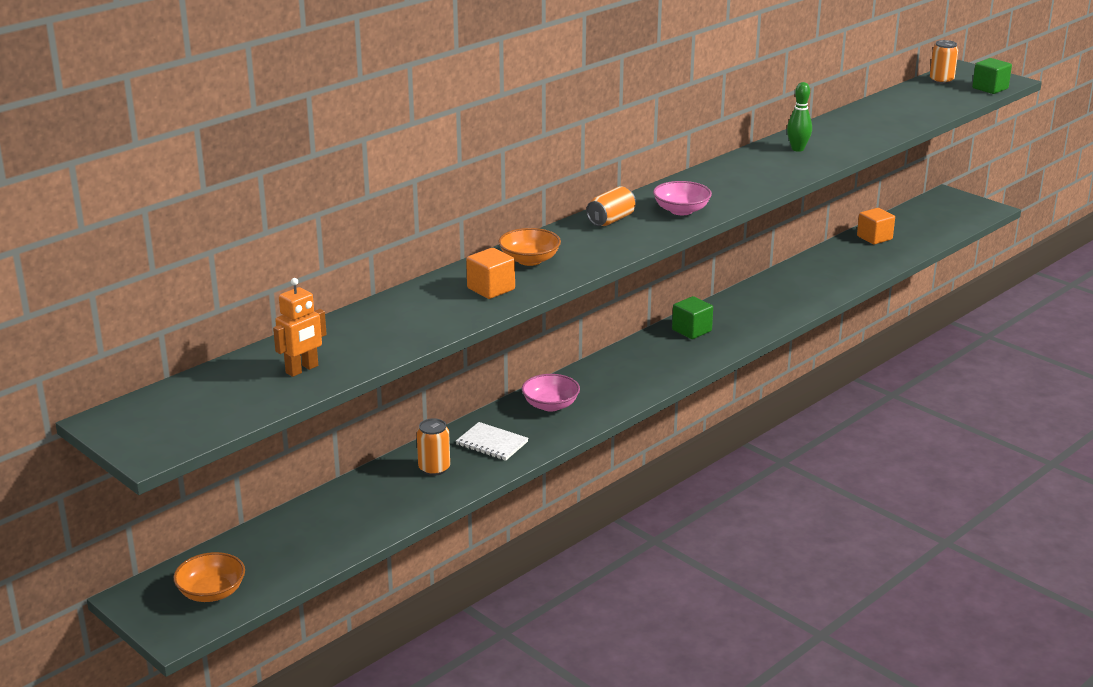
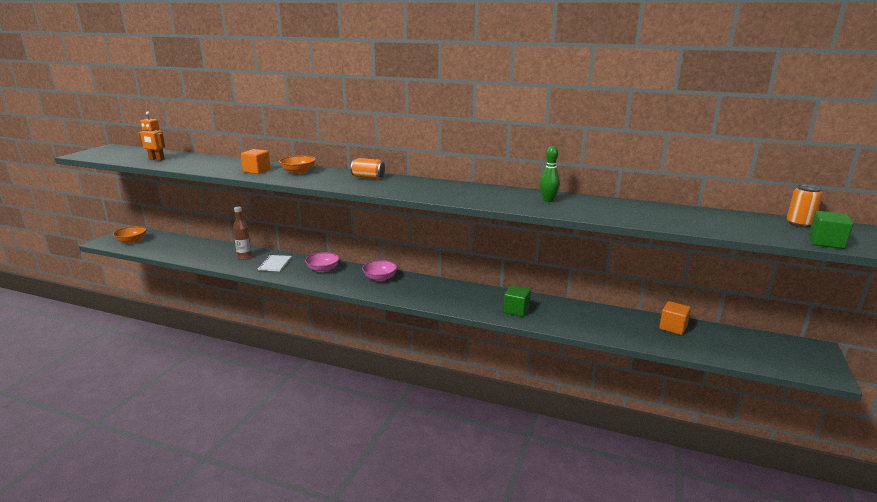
camera: 65 degrees right, 5 degrees down
orange can [417,418,450,476] -> brown bottle [233,207,252,260]
pink bowl [653,181,712,215] -> pink bowl moved to [362,260,397,281]
green cube [672,296,713,339] -> green cube moved to [503,286,531,317]

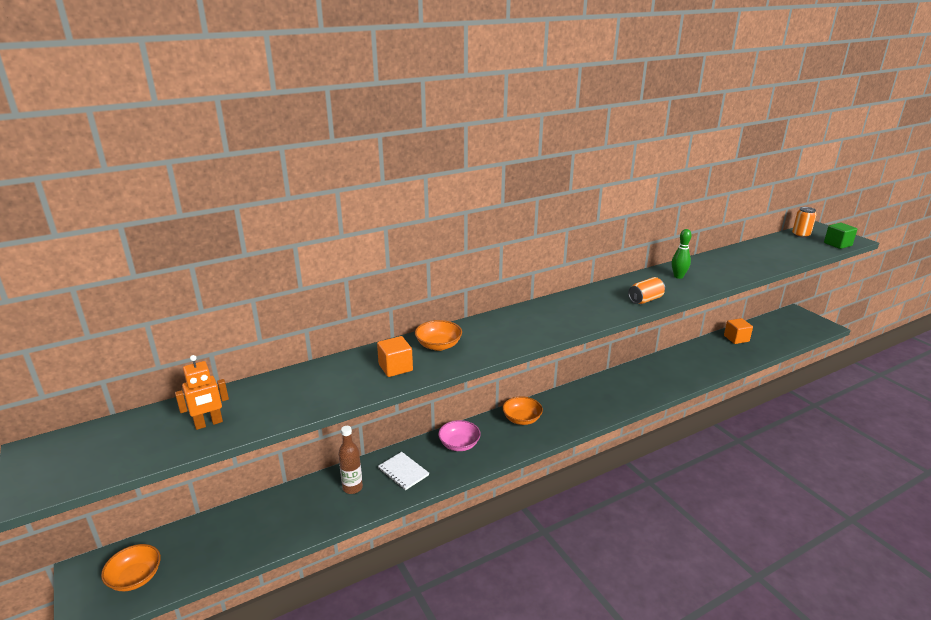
camera: 50 degrees left, 5 degrees up
orange can [351,158,385,179] -> orange can moved to [628,277,665,304]
pink bowl [362,260,397,281] -> orange bowl [502,396,543,425]
green cube [503,286,531,317] -> none

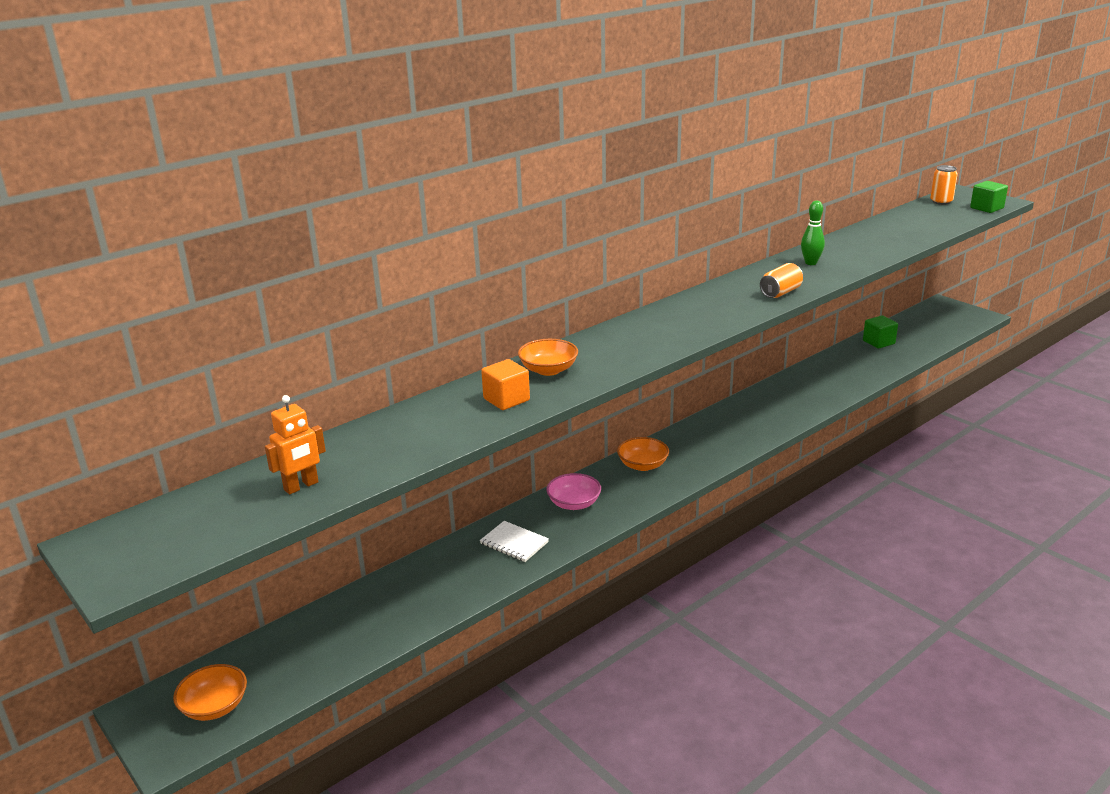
camera: 10 degrees left, 0 degrees up
brown bottle [338,426,363,494] -> none
orange cube [724,318,753,344] -> green cube [863,315,898,349]

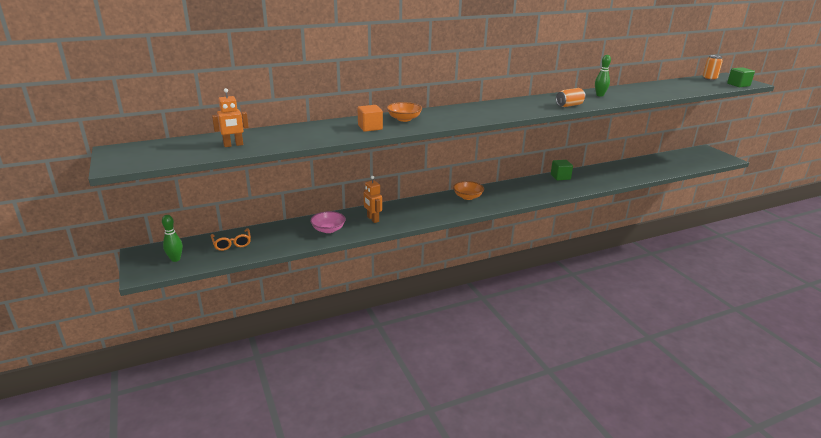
camera: 15 degrees right, 0 degrees up
orange bowl [173,664,247,721] -> green bowling pin [162,215,183,262]
white notebook [480,521,549,562] -> orange robot [364,176,382,223]
pink bowl [546,473,601,510] -> pink bowl moved to [310,211,346,233]
green cube [863,315,898,349] -> green cube moved to [551,160,573,180]
none -> orange glasses [211,228,251,251]

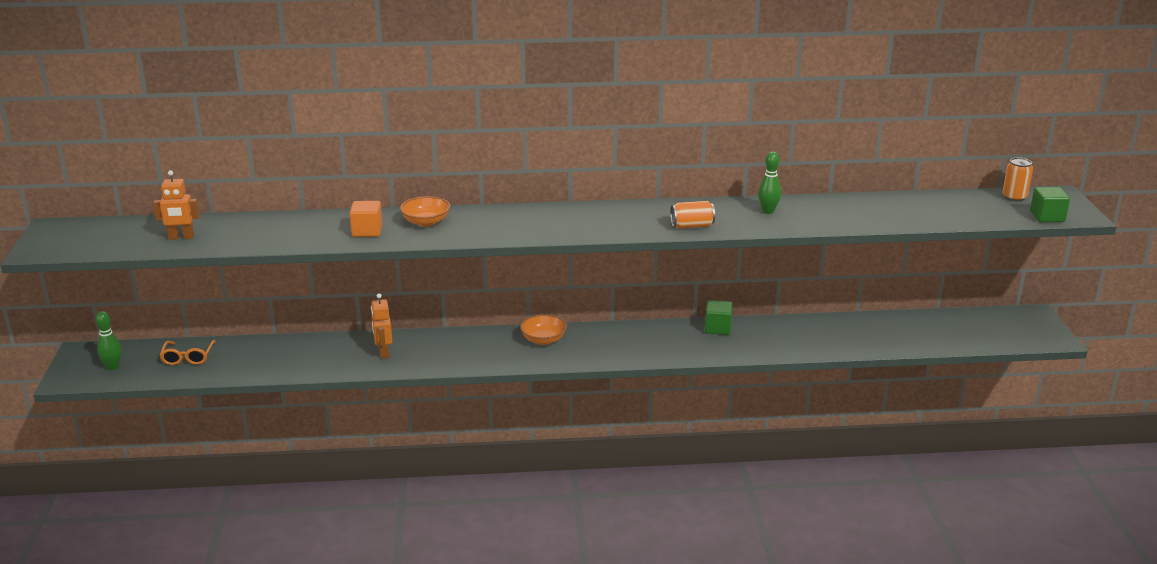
camera: 20 degrees right, 0 degrees up
pink bowl [310,211,346,233] -> none

